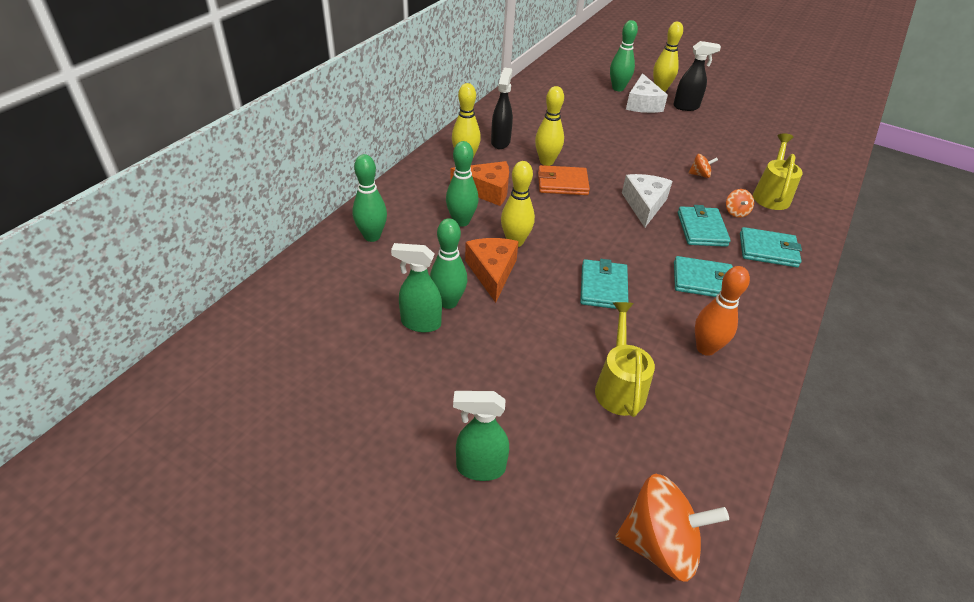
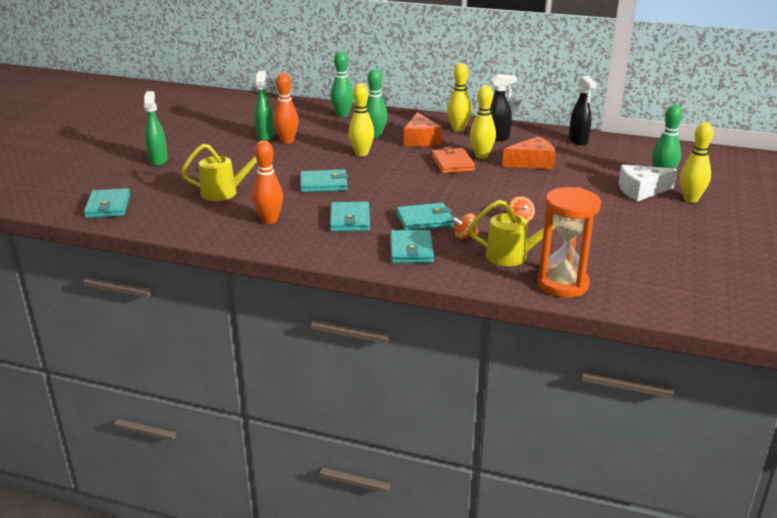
camera: 80 degrees right, 15 degrees down
green bowling pin [430,218,467,309] -> orange bowling pin [274,73,299,144]
orange cheese [465,238,519,303] -> orange cheese moved to [502,136,556,169]
orange spinning top [615,474,729,582] -> turquoise wallet [84,188,130,218]
white cheese [622,174,673,228] -> none
black spray bottle [673,41,721,111] -> black spray bottle moved to [569,76,597,145]
none -> orange hourglass [537,187,601,298]

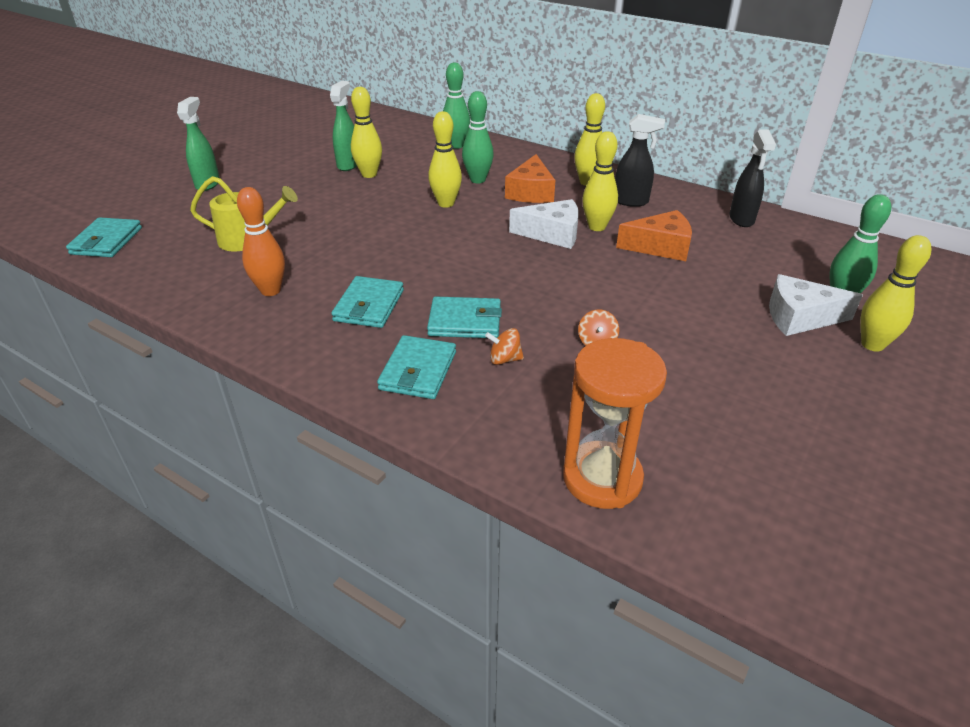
camera: 15 degrees right, 10 degrees up
orange bowling pin [274,73,299,144] -> yellow bowling pin [351,87,382,178]
turquoise wallet [300,170,348,192] -> none
orange wallet [432,147,475,173] -> white cheese [509,199,579,249]
yellow watering can [469,200,555,267] -> none

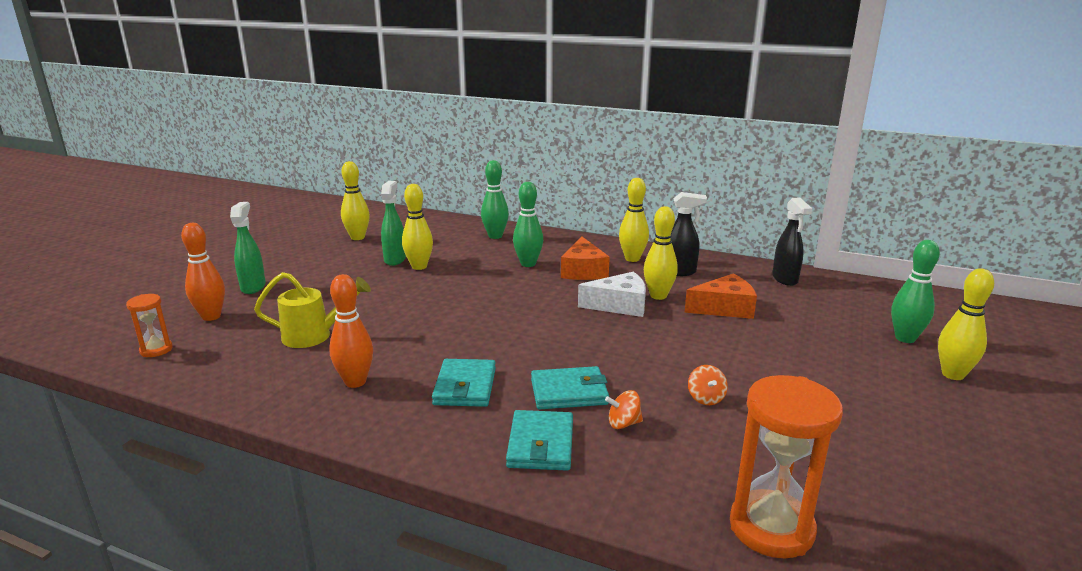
camera: 10 degrees left, 15 degrees down
turquoise wallet [66,217,142,257] -> orange hourglass [126,294,173,357]
yellow bowling pin [428,111,462,208] -> yellow bowling pin moved to [341,161,370,240]
white cheese [769,274,863,336] -> none
none -> orange bowling pin [181,223,225,321]

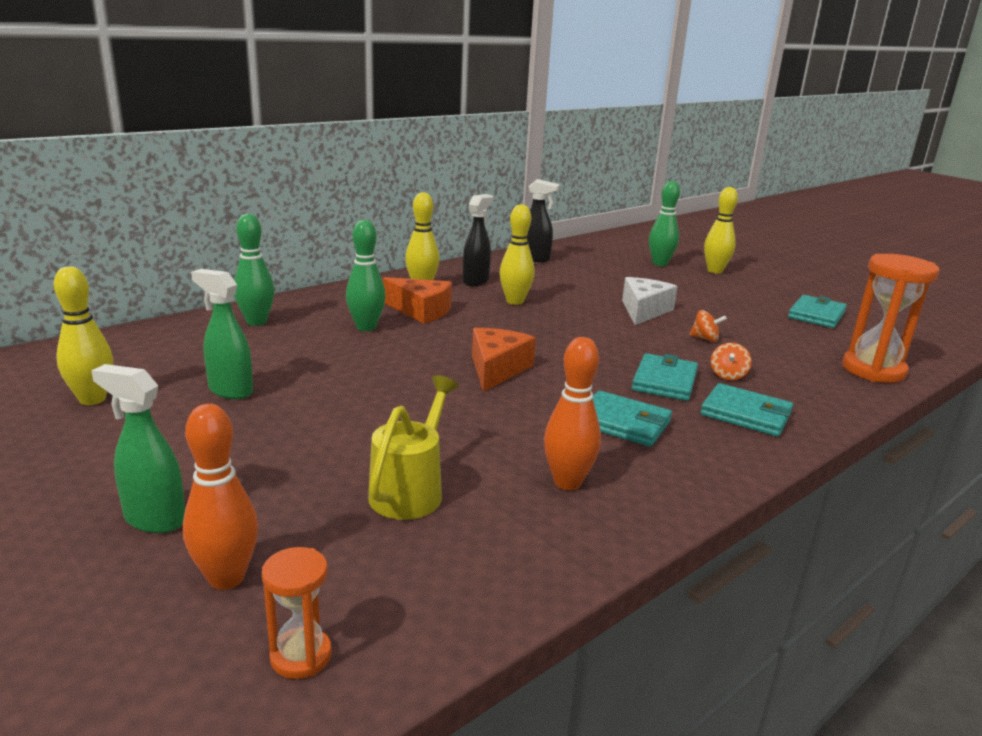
camera: 65 degrees left, 0 degrees up
yellow bowling pin [402,184,433,270] -> none
white cheese [578,272,646,317] -> white cheese moved to [622,277,678,325]
orange cheese [684,274,757,319] -> orange cheese moved to [472,328,536,392]
none -> turquoise wallet [788,295,847,328]

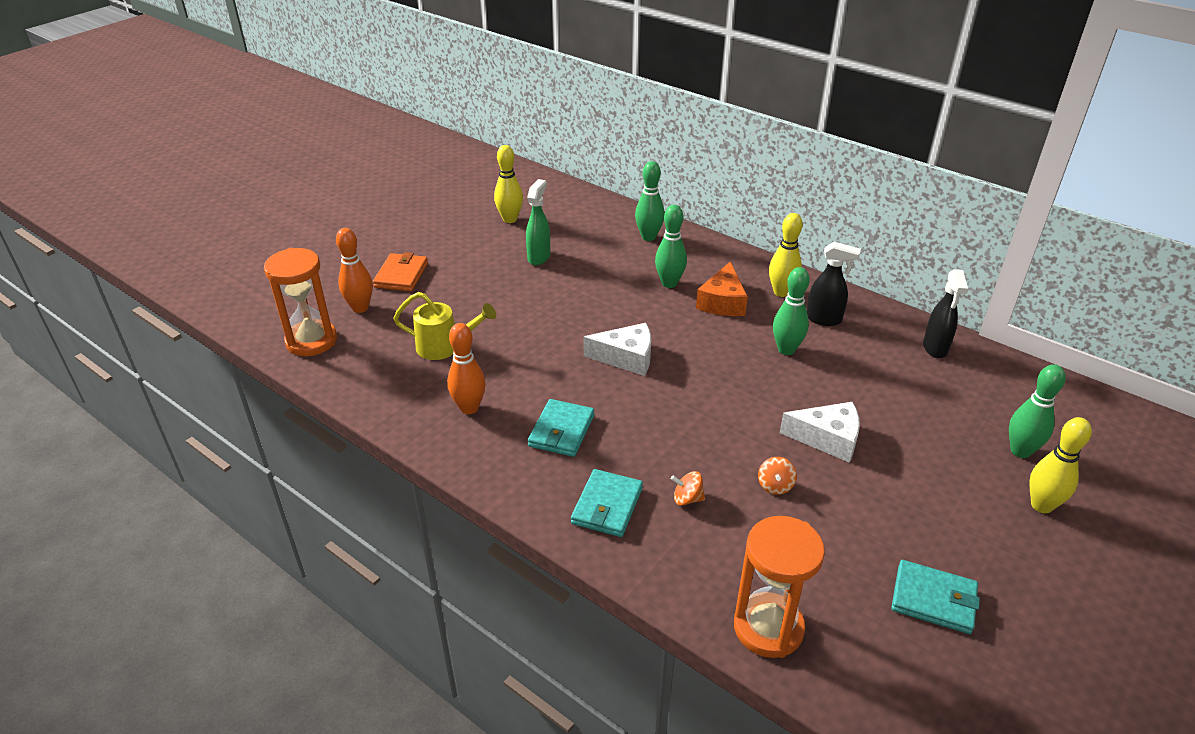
camera: 80 degrees right, 15 degrees up
green spray bottle [91,364,185,533] -> orange wallet [373,252,428,291]
orange hourglass [262,547,332,679] -> orange hourglass [264,248,337,356], size x1.91
orange cheese [472,328,536,392] -> white cheese [583,323,651,376]
yellow bowling pin [499,204,535,305] -> green bowling pin [773,267,810,355]
turquoise wallet [632,353,698,401] -> none

